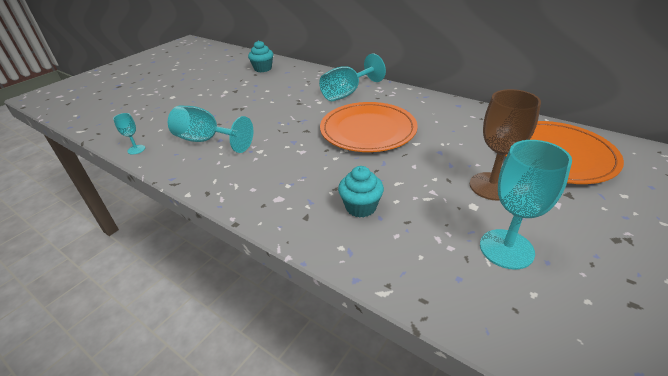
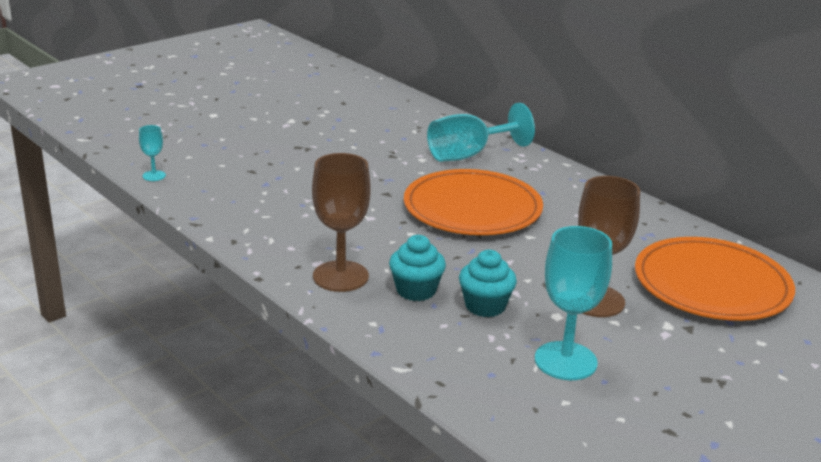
camera: 10 degrees right, 10 degrees down
turquoise goblet [168,106,253,153] -> none
turquoise cupcake [248,40,273,72] -> turquoise cupcake moved to [459,250,517,317]
none -> brown goblet [312,153,371,292]

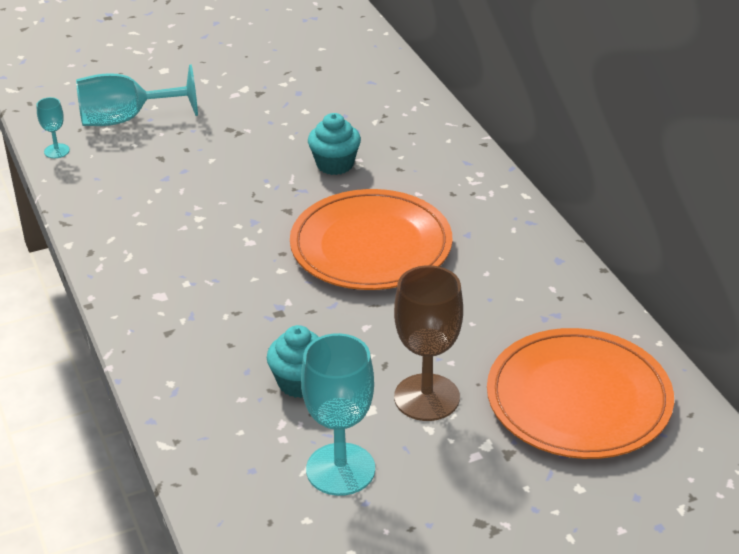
camera: 20 degrees right, 10 degrees up
brown goblet [312,153,371,292] -> none
turquoise cupcake [389,235,446,301] -> turquoise cupcake moved to [308,113,361,175]
turquoise goblet [427,103,535,162] -> turquoise goblet moved to [76,64,198,126]

